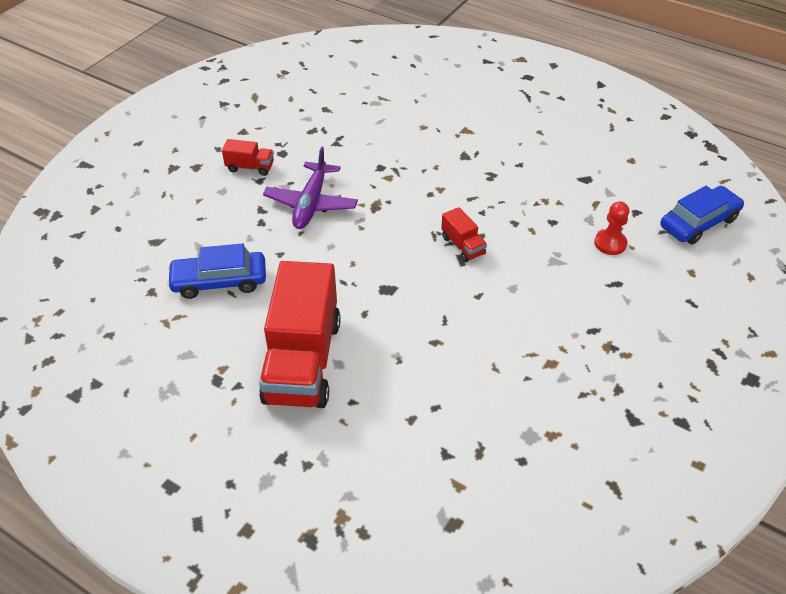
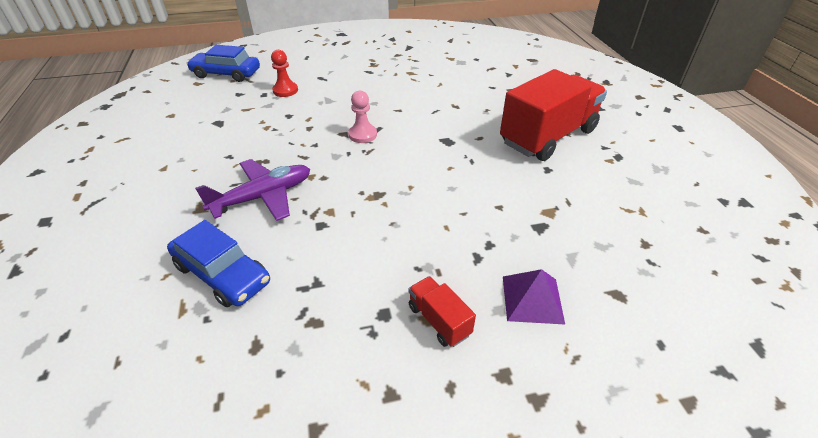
camera: 135 degrees left, 5 degrees down
blue car [167,243,266,299] -> blue car moved to [167,220,270,307]
purple plane [263,146,358,229] -> purple plane moved to [195,159,310,221]
red truck [441,207,487,262] -> pink pawn [348,91,377,143]
none -> purple pyramid [503,269,565,325]

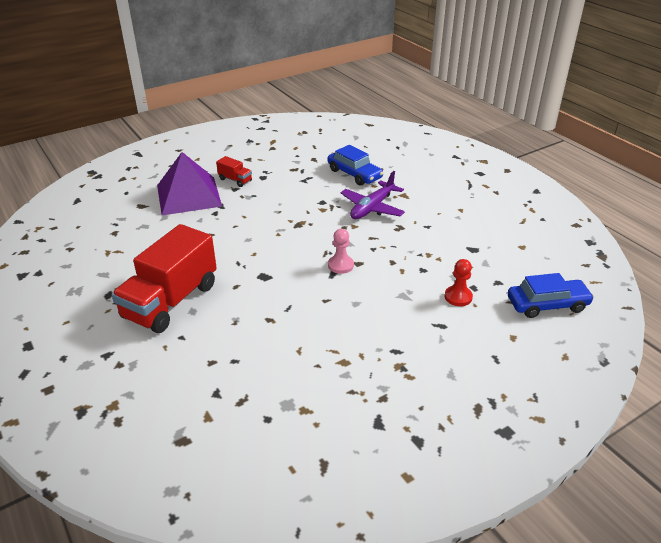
camera: 160 degrees right, 5 degrees down
blue car [167,220,270,307] -> blue car turned 150 degrees counterclockwise [328,145,384,186]
purple pyramid [503,269,565,325] -> purple pyramid [157,152,222,215], size x1.97

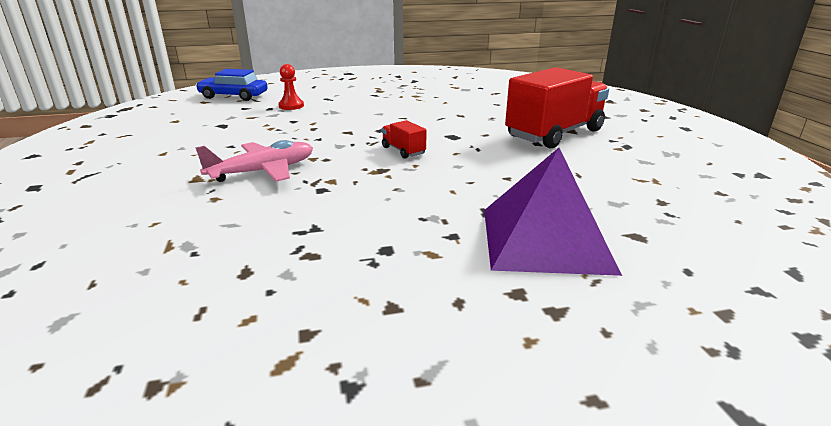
camera: 160 degrees left, 10 degrees down
red truck [216,156,252,187] -> red truck moved to [382,120,426,159]
blue car [328,145,384,186] -> none
pink pawn [328,229,354,274] -> none
purple plane [340,171,405,219] -> pink plane [195,140,313,182]

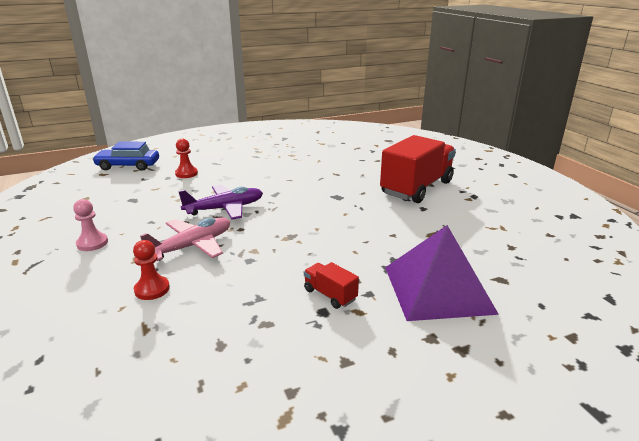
camera: 10 degrees left, 0 degrees up
red truck [382,120,426,159] -> red truck moved to [304,262,359,309]
none -> pink pawn [73,199,108,251]
none -> red pawn [133,240,170,300]
none -> purple plane [178,185,263,220]

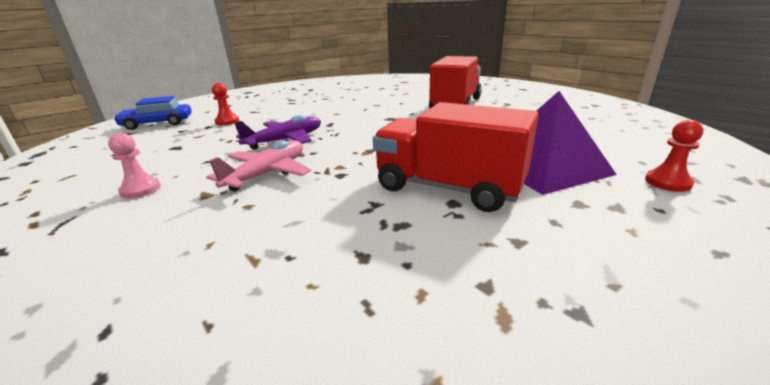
camera: 15 degrees left, 0 degrees up
red pawn [133,240,170,300] -> red pawn moved to [645,120,703,192]
red truck [304,262,359,309] -> red truck [373,102,539,212], size x2.33

